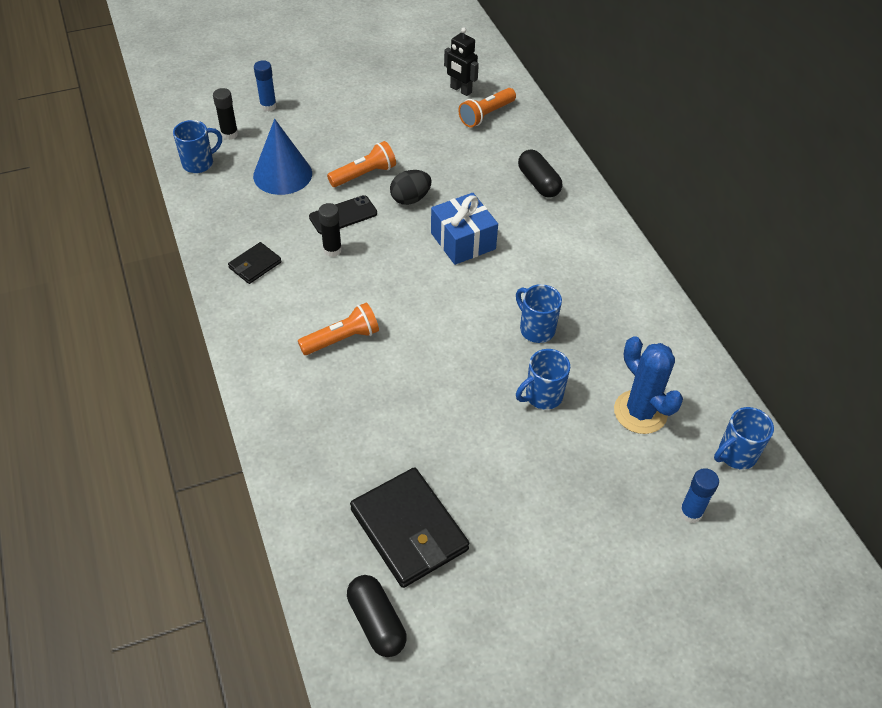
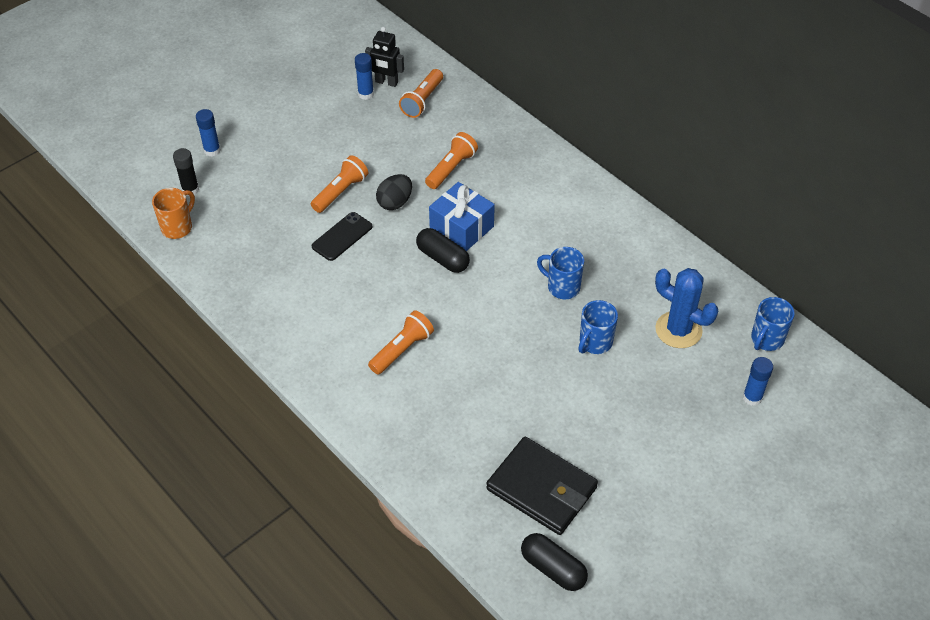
camera: 20 degrees left, 0 degrees up
blue mug [173,120,222,173] -> orange mug [152,188,195,239]
black wallet [228,242,282,284] -> none
blue cone [253,119,312,195] -> none
black glue stick [318,203,342,257] -> none
black capsule [518,149,562,198] -> black capsule moved to [416,228,470,273]
none -> blue glue stick [355,53,374,100]
none -> orange flashlight [425,132,478,189]

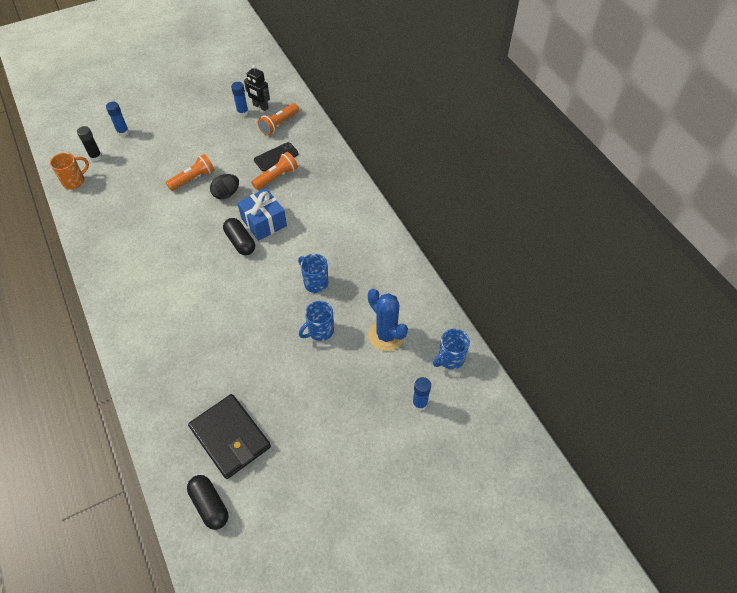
camera: 15 degrees right, 5 degrees up
black phone [312,212,372,261] -> black phone moved to [254,142,298,171]
orange flashlight [368,310,434,375] -> none

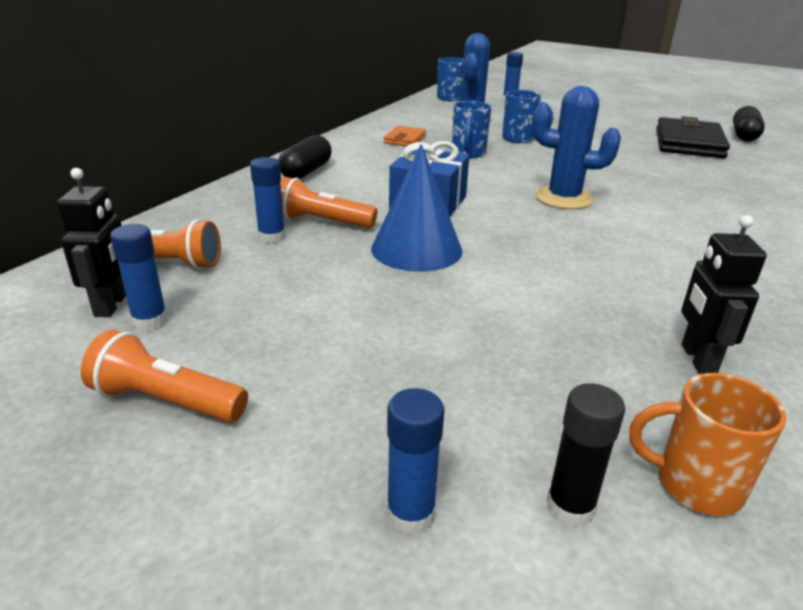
camera: 125 degrees left, 25 degrees down
orange flashlight [166,154,215,191] -> orange flashlight moved to [81,329,248,422]
black egg [210,174,239,199] -> blue cone [371,144,463,272]
black capsule [223,218,255,255] -> black capsule moved to [278,135,332,179]
black phone [254,142,298,171] -> blue glue stick [250,157,285,243]
none -> orange wallet [384,126,426,146]
none -> blue cactus [532,86,621,209]
none -> black robot [681,215,767,374]

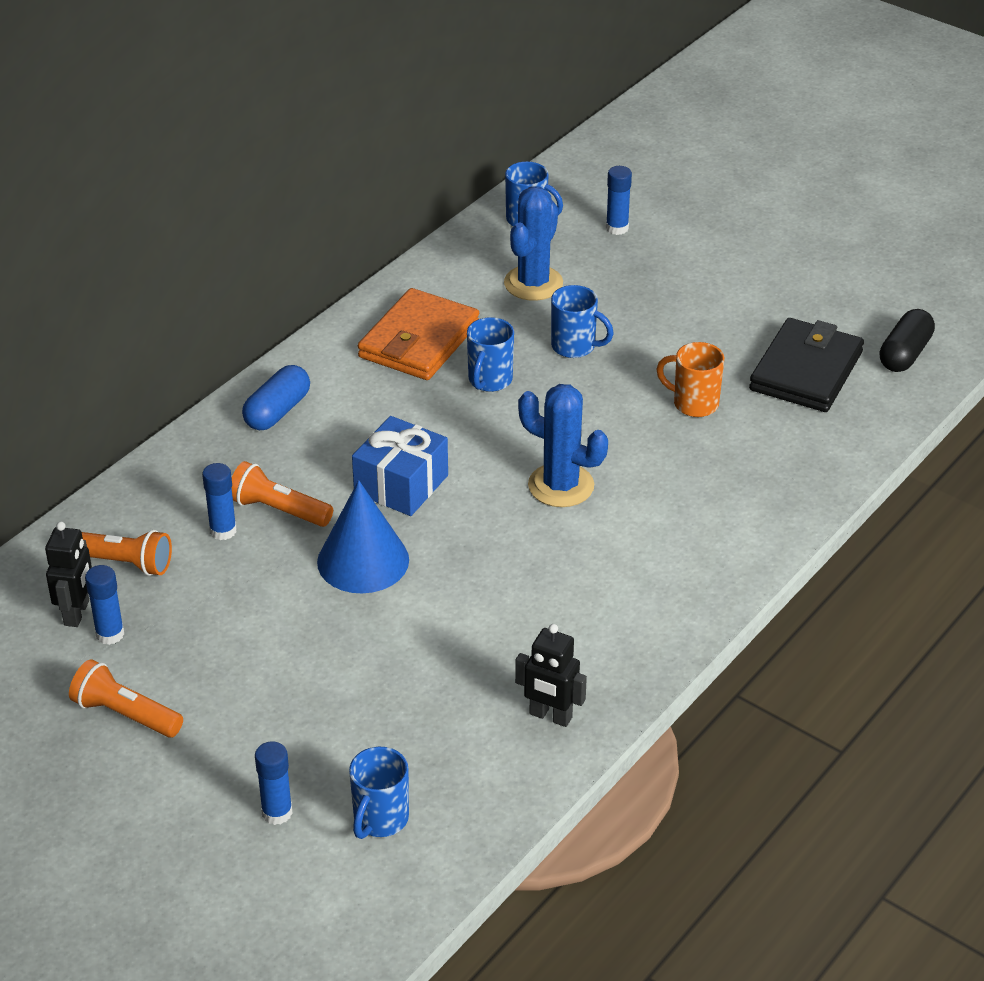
camera: 10 degrees right, 10 degrees up
black capsule [278,135,332,179] -> blue capsule [242,365,310,430]
orange wallet [384,126,426,146] -> orange wallet [358,288,479,380], size x1.96
black glue stick [547,383,625,527] -> blue mug [349,747,409,839]
orange mug [629,373,787,516] -> orange mug moved to [656,342,724,417]
black robot [681,215,767,374] -> black robot turned 75 degrees counterclockwise [515,624,587,727]

